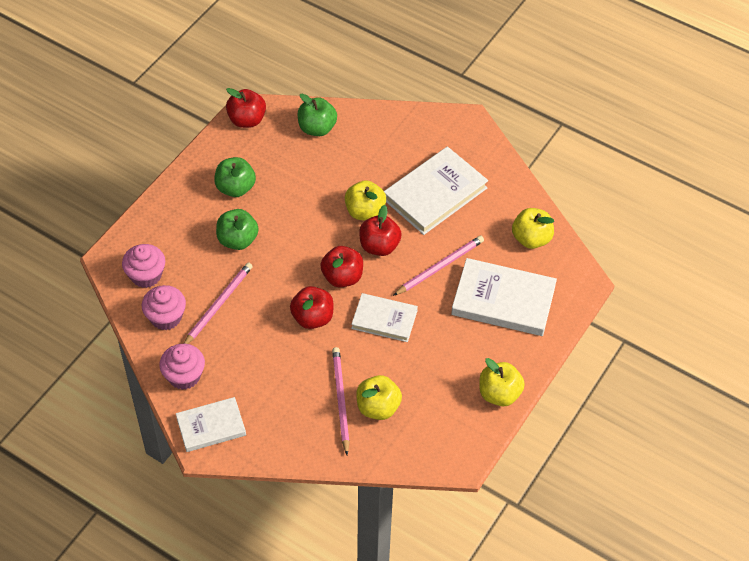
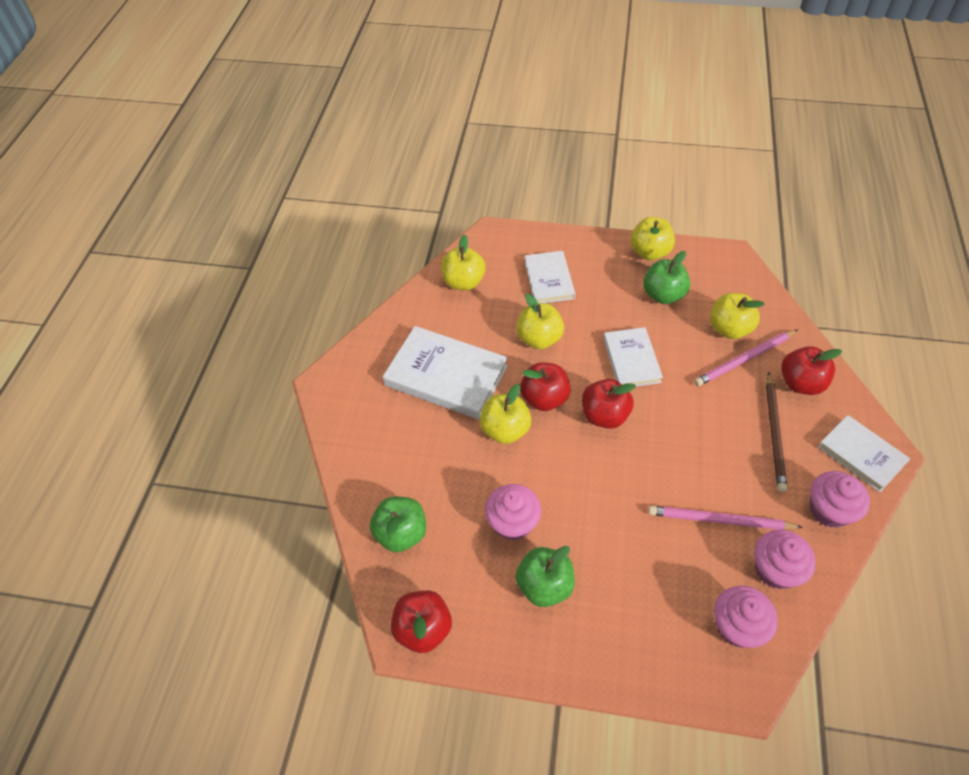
camera: 110 degrees left, 0 degrees up
green apple [216,209,259,250] -> green apple moved to [643,251,690,304]
red apple [290,286,334,329] -> red apple moved to [781,346,842,395]
pink pencil [393,236,484,296] -> yellow apple [516,294,564,349]
white book [451,258,557,336] -> white book [524,251,575,303], size x0.62
none -> pink cupcake [485,484,541,541]
none -> brown pencil [766,372,787,492]

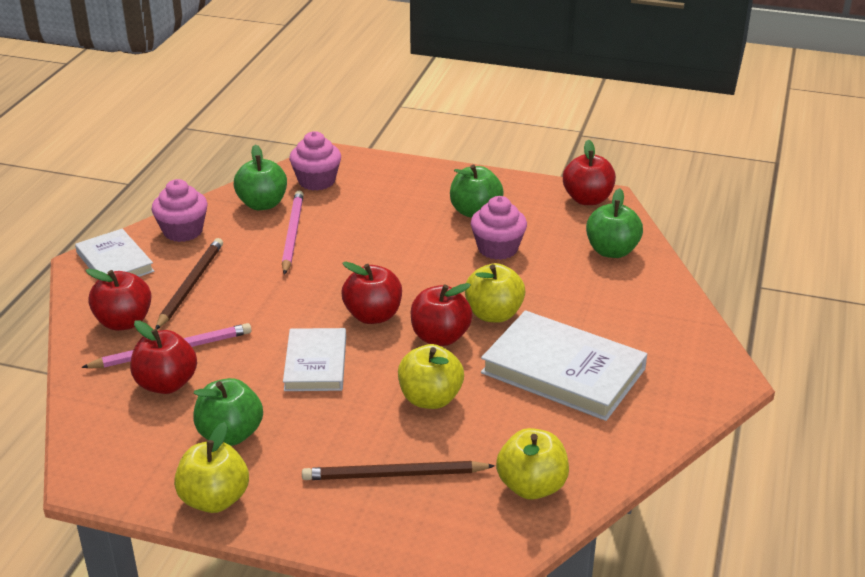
camera: 175 degrees left, 20 degrees down
white book [524,251,575,303] -> brown pencil [302,461,495,480]
pink pencil [648,506,803,530] -> pink pencil turned 105 degrees counterclockwise [282,190,304,275]
yellow apple [710,293,765,339] -> red apple [130,320,197,394]
pink cupcake [754,530,816,589] -> green apple [234,144,287,210]

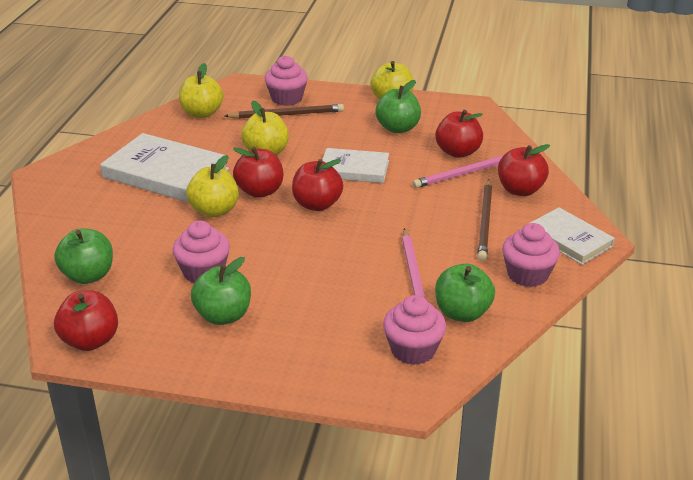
camera: 175 degrees right, 0 degrees up
white book [283,328,346,391] -> white book turned 75 degrees counterclockwise [322,148,389,183]
none -> pink cupcake [264,56,308,106]

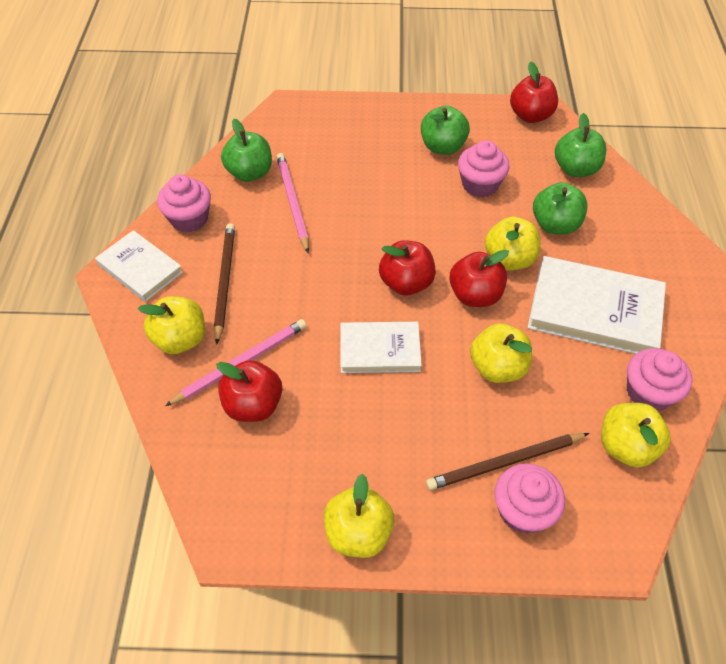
camera: 170 degrees right, 20 degrees up
green apple [375,80,421,133] -> green apple moved to [533,182,588,235]
pink cupcake [383,295,446,365] -> pink cupcake moved to [627,348,693,411]
red apple [498,144,550,196] -> yellow apple [138,296,205,354]

